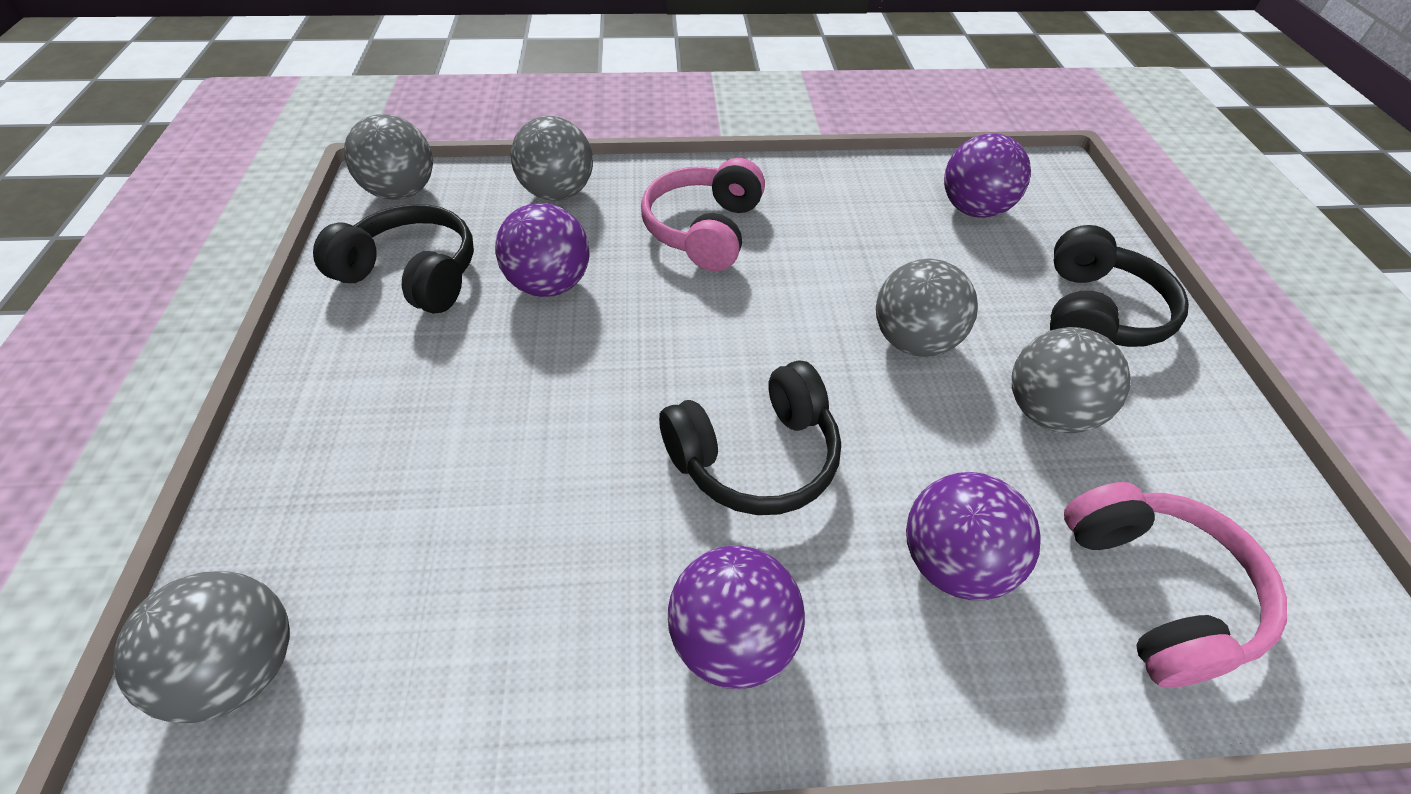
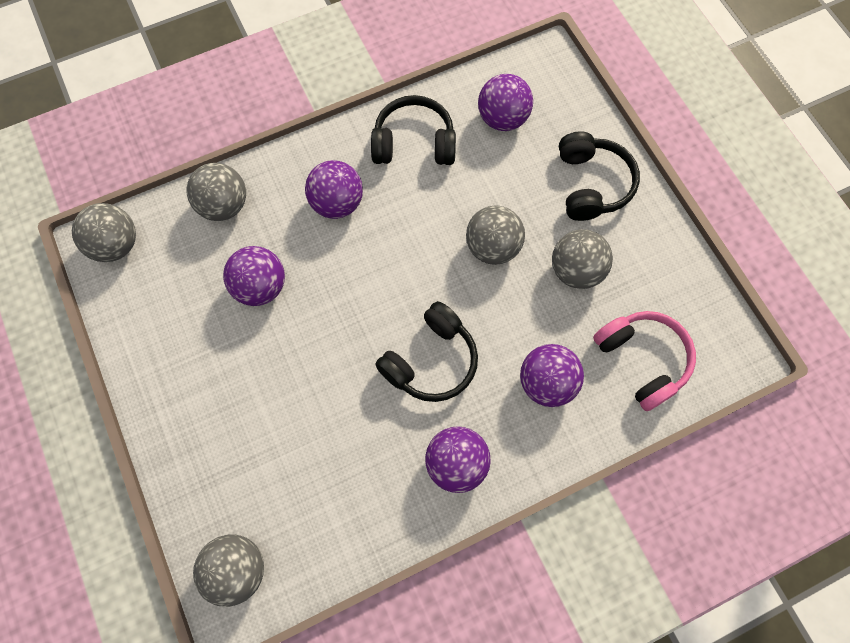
camera: 20 degrees left, 20 degrees up
black headphones [313,204,474,314] -> black headphones moved to [371,95,456,165]
pink headphones [641,158,765,271] -> purple ball [305,160,363,219]

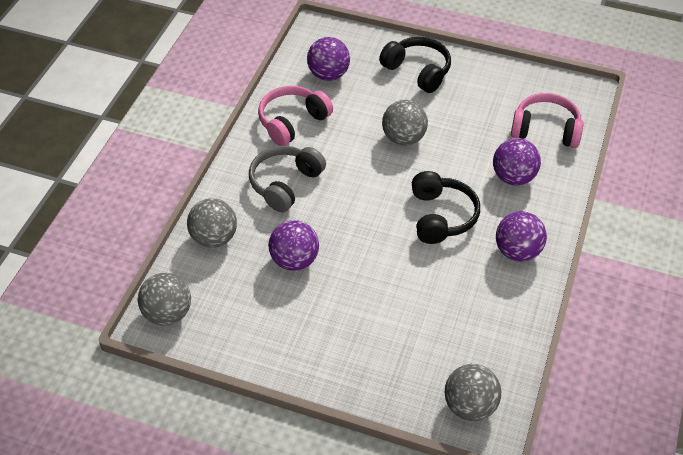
camera: 45 degrees left, 20 degrees down
purple ball [305,160,363,219] -> grey headphones [249,146,326,212]
black headphones [371,95,456,165] -> pink headphones [258,86,333,146]
grey ball [552,229,613,289] -> none

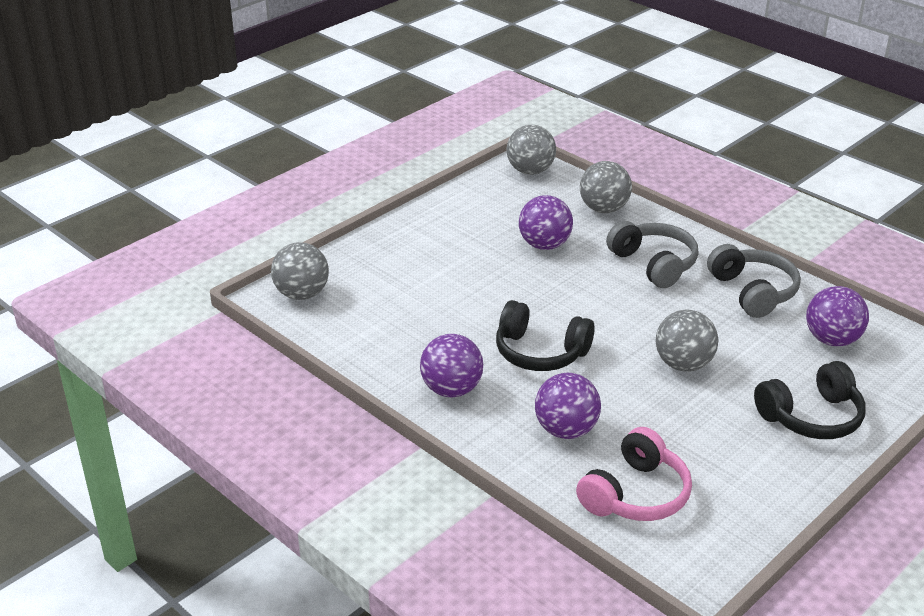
camera: 115 degrees right, 15 degrees down
pink headphones [258,86,333,146] -> grey headphones [707,244,801,318]

